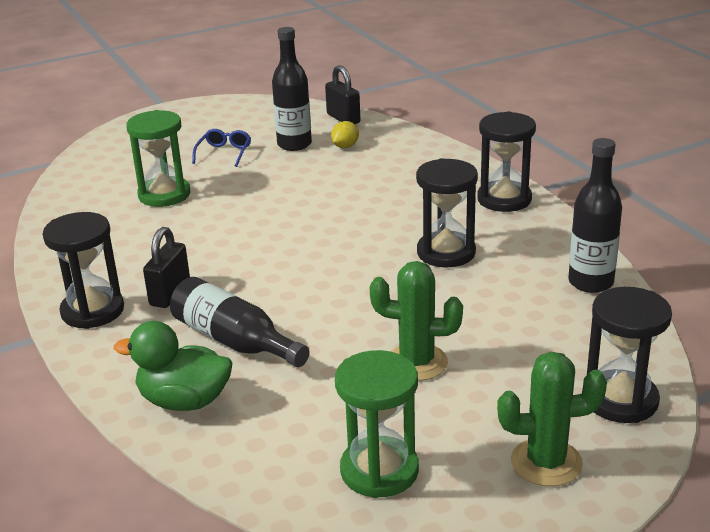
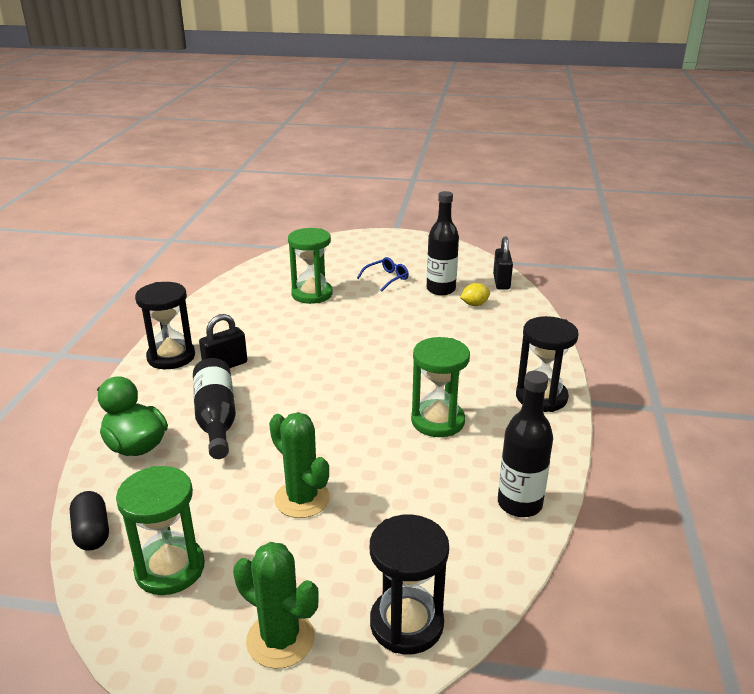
camera: 35 degrees right, 0 degrees up
black hourglass [416,158,478,268] -> green hourglass [411,337,470,437]
none -> black capsule [70,491,109,551]

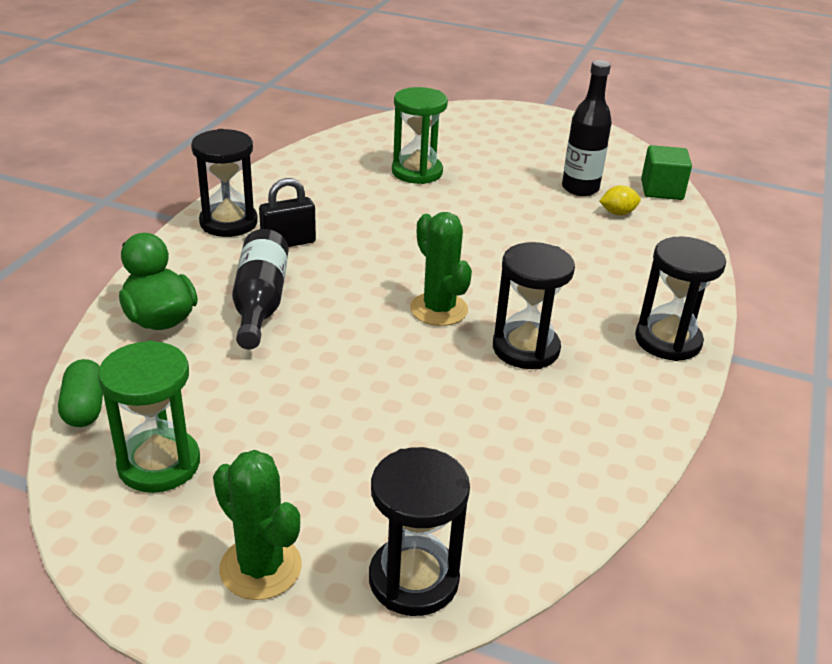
camera: 10 degrees right, 5 degrees up
black capsule [70,491,109,551] -> green capsule [58,359,103,427]
green cactus [269,412,330,518] -> green cactus moved to [410,212,472,326]
blue glasses [357,257,409,292] -> none
green hourglass [411,337,470,437] -> black hourglass [493,242,575,369]
black padlock [493,236,513,290] -> green cube [641,145,692,200]
black bottle [498,371,553,517] -> none

